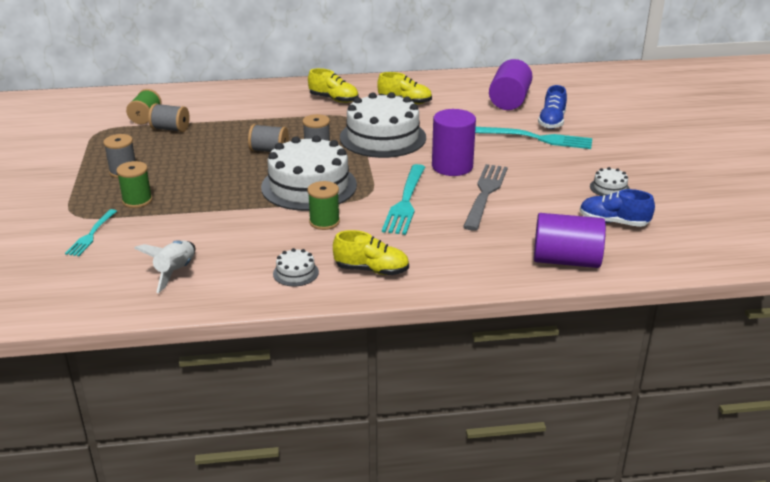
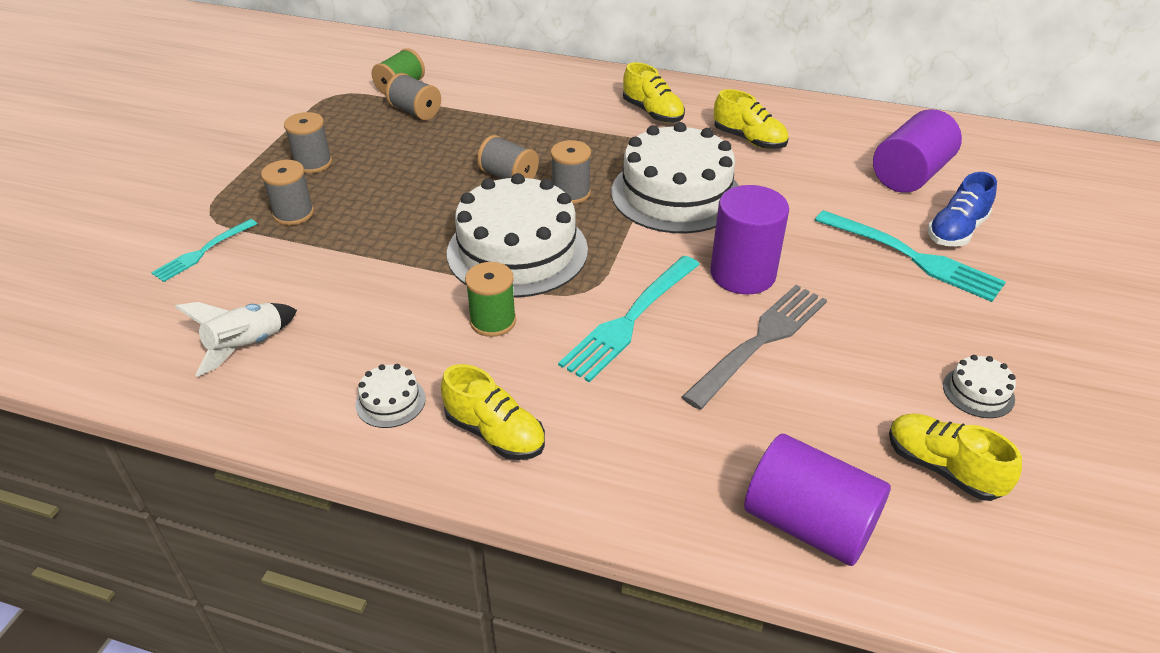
camera: 25 degrees right, 10 degrees up
green spool [116,161,152,208] -> grey spool [261,160,314,225]
blue shoe [580,189,655,227] -> yellow shoe [889,413,1022,501]

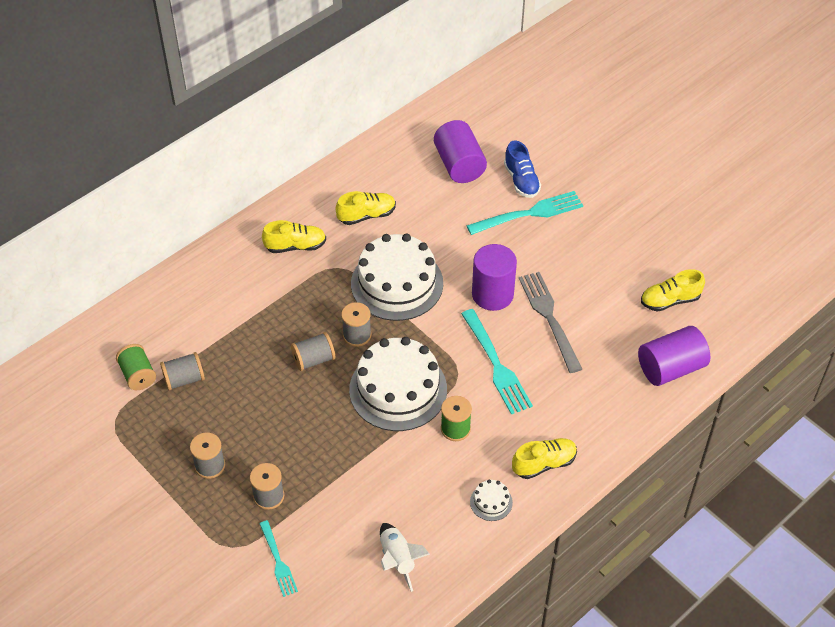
camera: 60 degrees left, 10 degrees up
white cake [943,355,1016,418] -> none

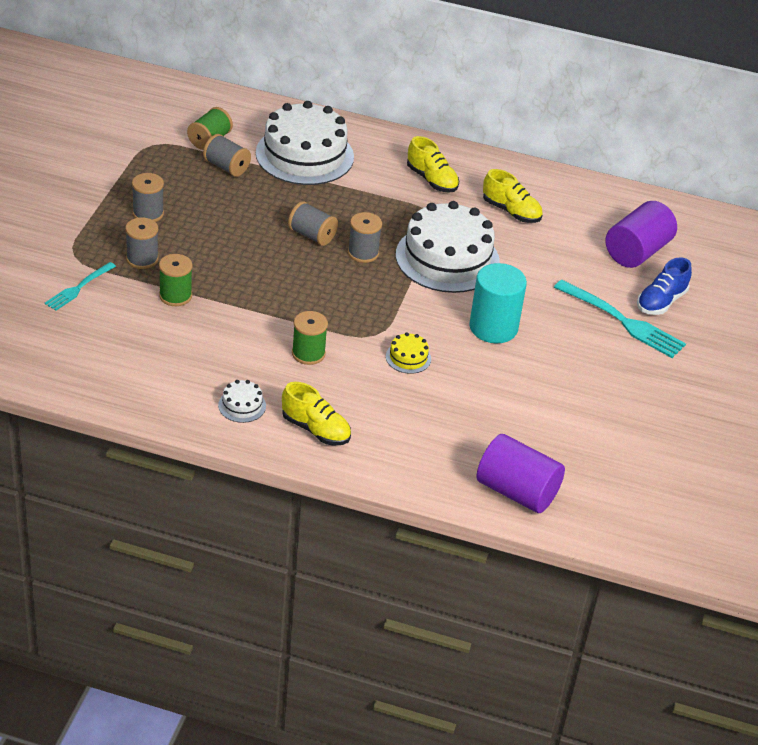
camera: 55 degrees right, 10 degrees down
white cake [349,337,447,431] -> white cake moved to [256,101,354,185]
white rocket [380,523,430,592] -> none
turquoise fork [461,309,533,414] -> yellow cake [386,332,431,374]
purple cylinder [472,244,517,311] -> turquoise cylinder [469,263,527,343]
grey fork [519,272,582,373] -> none
yellow shoe [641,269,705,312] -> none
none -> green spool [159,254,192,306]

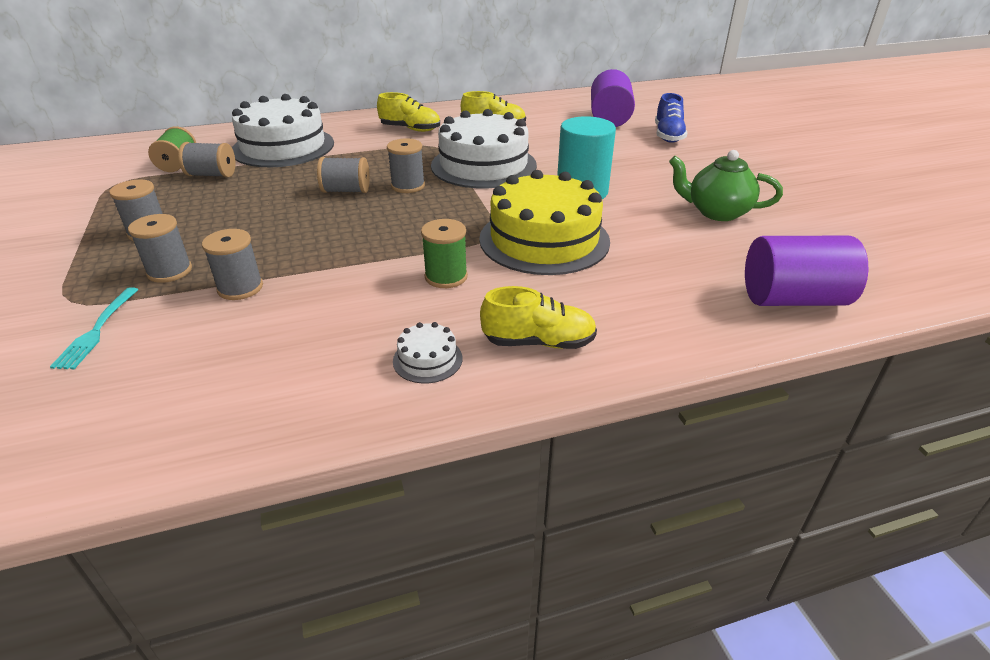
camera: 30 degrees left, 5 degrees down
green spool [159,254,192,306] -> grey spool [202,229,263,300]
yellow cake [386,332,431,374] -> yellow cake [479,170,610,275], size x2.44
turquoise fork [554,280,686,358] -> none
none -> green teapot [669,150,783,221]

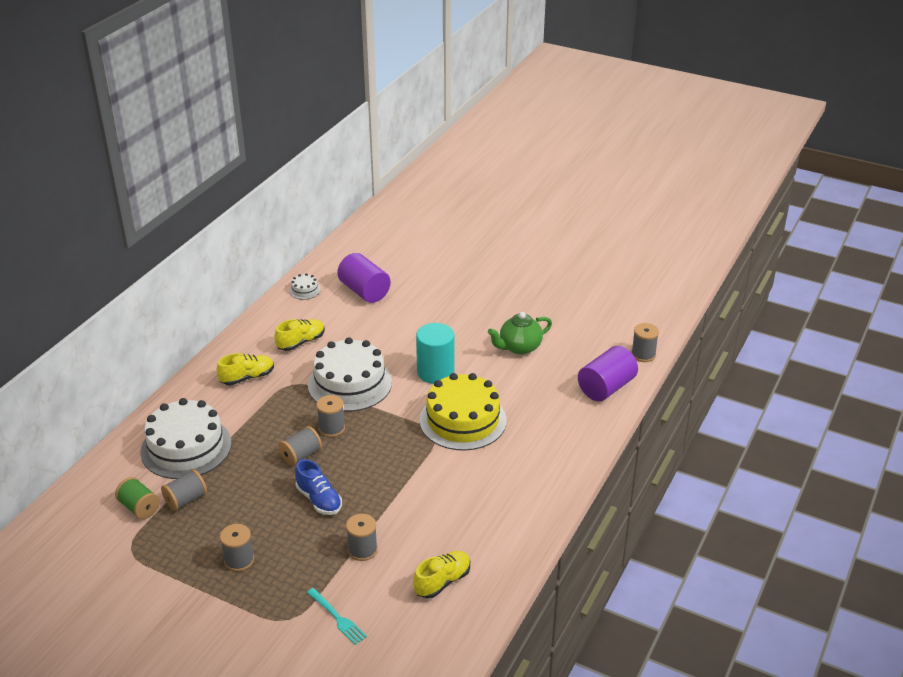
camera: 45 degrees left, 0 degrees up
grey spool [128,214,192,283] -> grey spool moved to [631,323,659,362]
white cake [393,322,463,383] -> white cake moved to [289,273,321,300]
green spool [421,219,468,288] -> none
yellow shoe [480,286,597,349] -> yellow shoe moved to [413,551,470,599]
blue shoe [655,93,687,143] -> blue shoe moved to [295,459,342,515]

